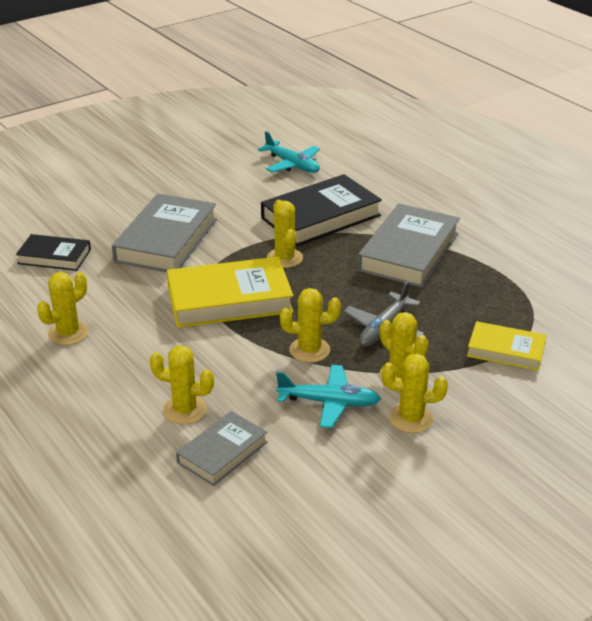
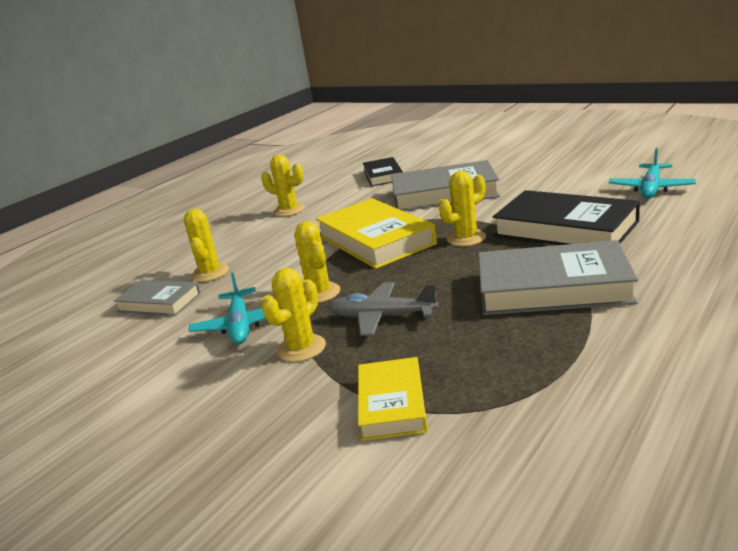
camera: 75 degrees right, 10 degrees down
yellow cactus [382,353,448,433] -> none

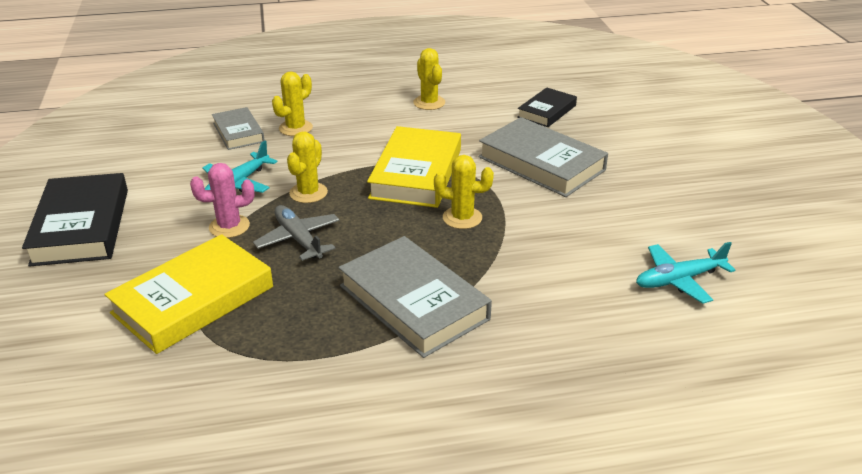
camera: 40 degrees right, 10 degrees up
yellow cactus [261,268,326,362] -> pink cactus [190,163,254,238]
yellow book [358,357,428,441] -> yellow book [104,234,273,354], size x1.73
black book [493,190,640,245] -> black book moved to [22,173,128,267]

